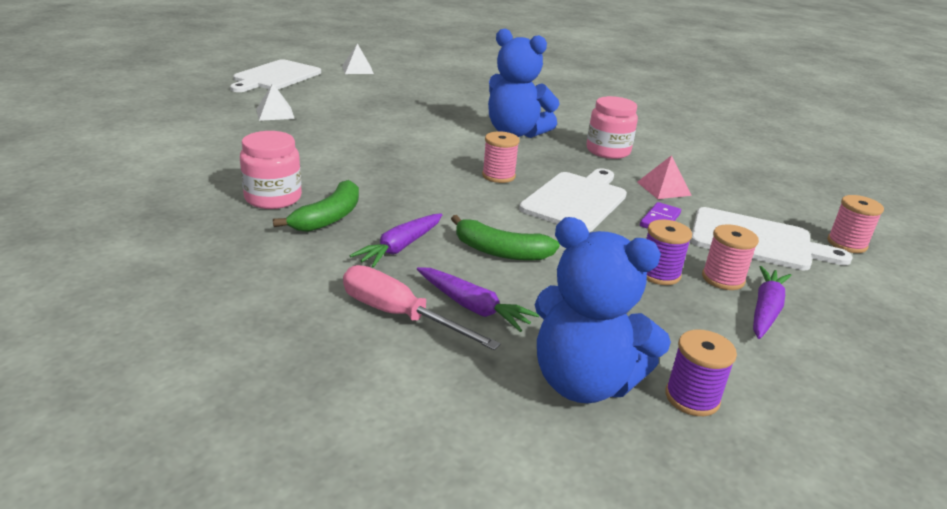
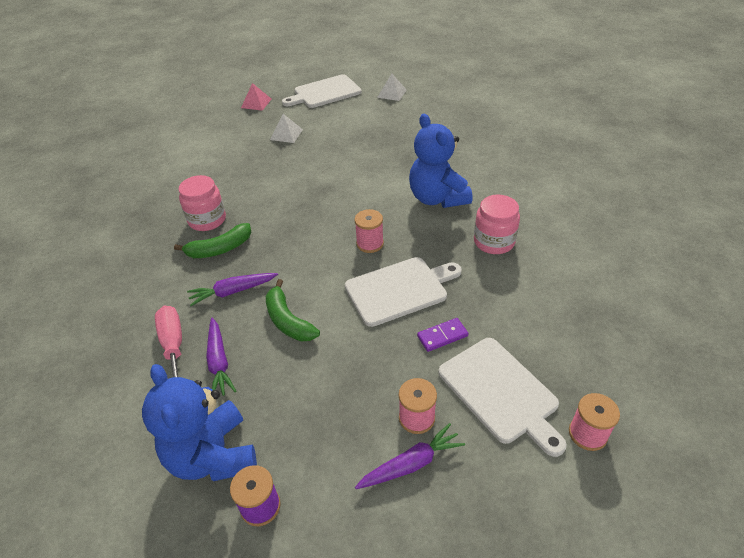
camera: 40 degrees right, 15 degrees up
pink pyramid [637,155,692,199] -> pink pyramid moved to [241,83,271,111]
purple spool [646,219,692,285] -> none

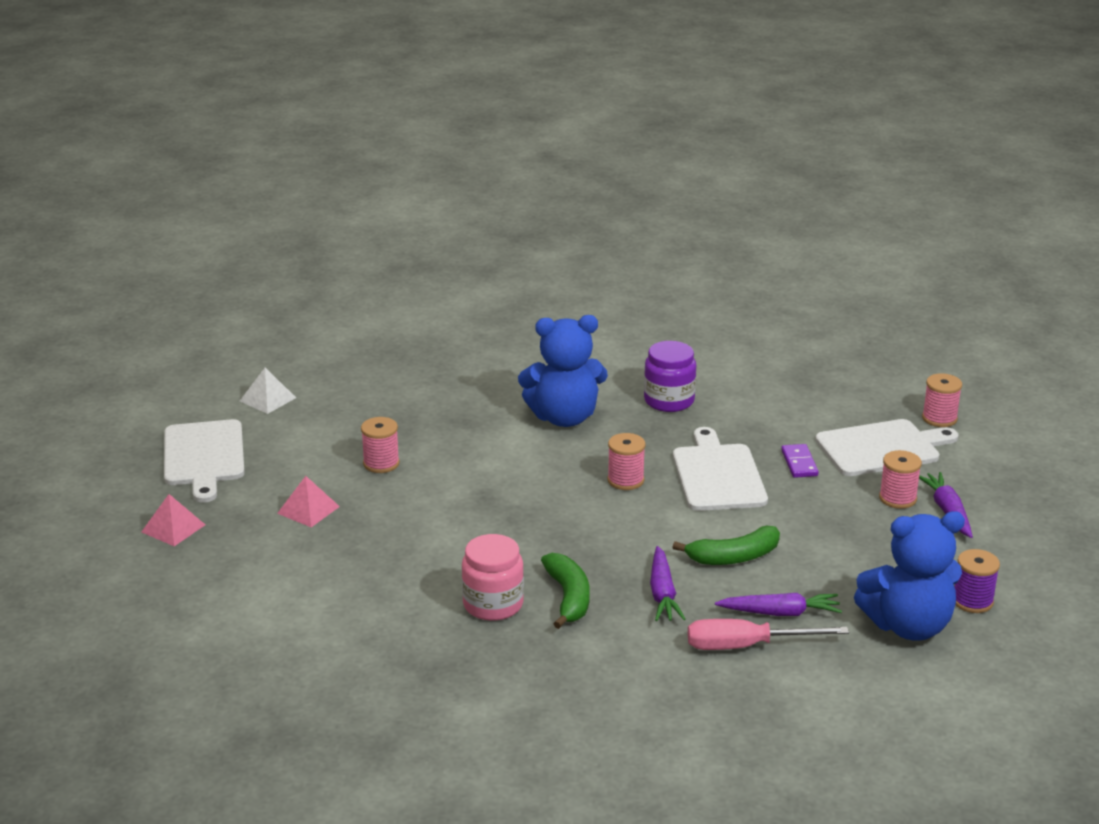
camera: 75 degrees left, 15 degrees down
white pyramid [270,114,303,143] -> pink pyramid [277,476,340,527]
pink jar [474,195,520,254] -> purple jar [644,341,696,412]
none -> pink spool [361,417,400,473]

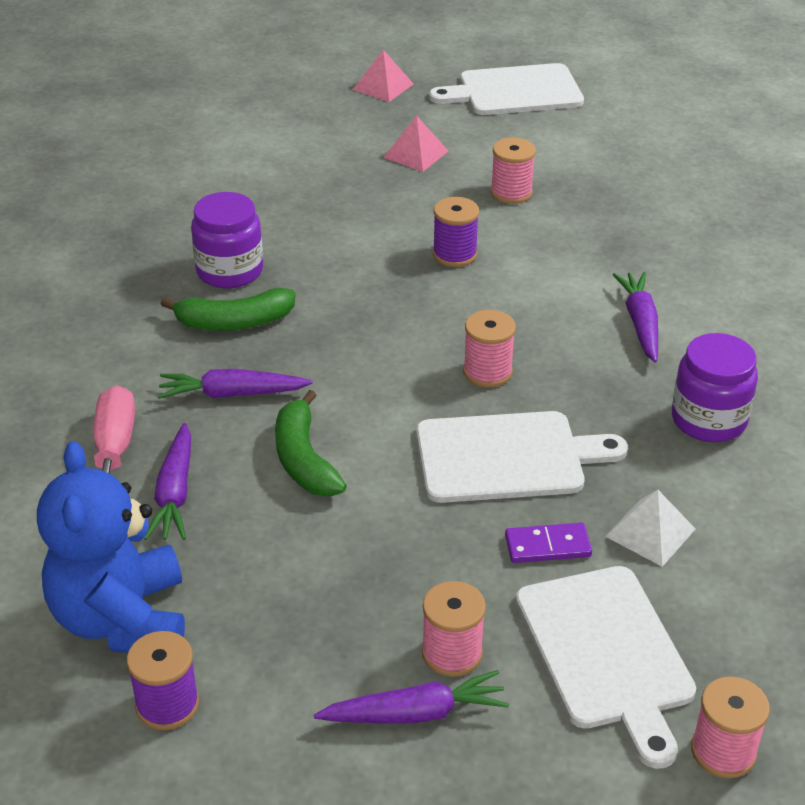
camera: 90 degrees right, 10 degrees up
white pyramid [240,368,296,414] -> white pyramid moved to [605,490,695,567]
pink jar [462,534,524,621] -> purple jar [191,192,263,288]
blue teddy bear [518,315,608,427] -> purple carrot [612,272,658,362]
none -> purple spool [433,197,479,267]

